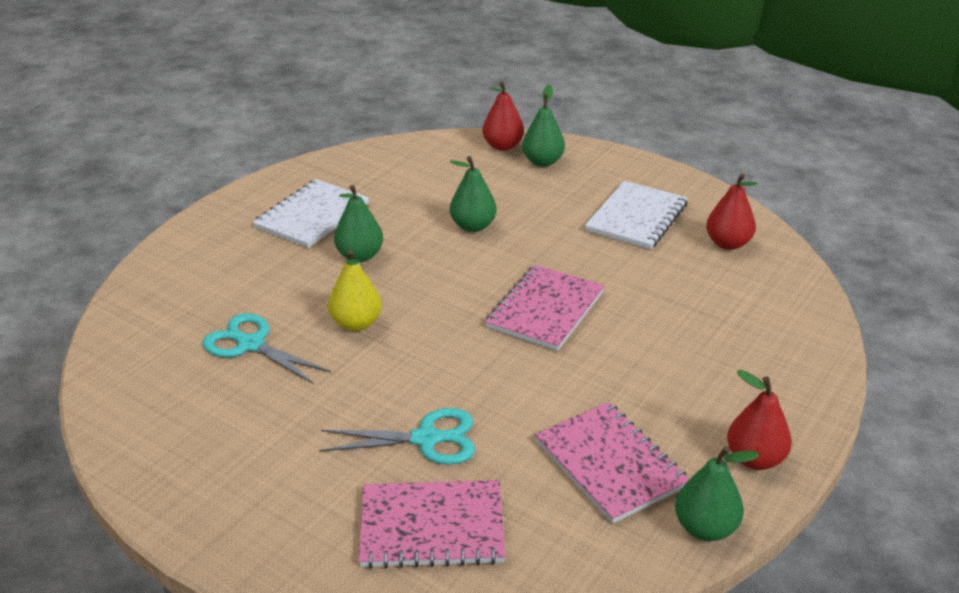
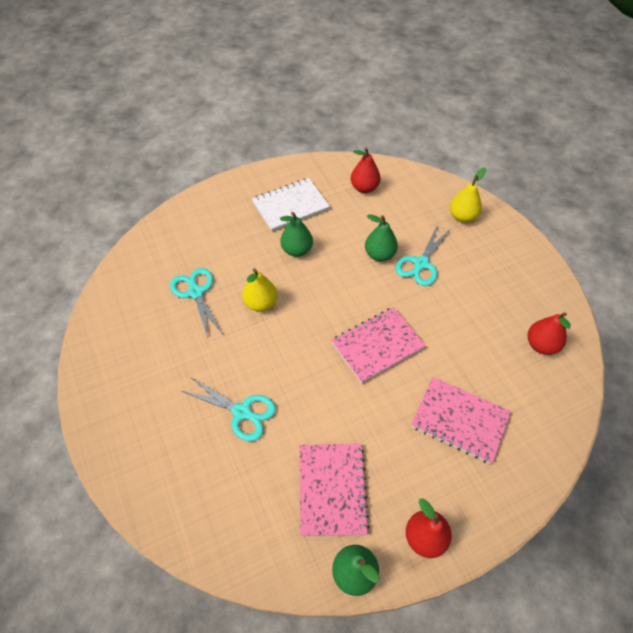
camera: 30 degrees right, 20 degrees up
pink notebook [358,480,506,569] -> pink notebook moved to [411,377,511,464]
red pear [482,81,524,151] -> red pear moved to [351,148,381,193]
green pear [522,85,565,167] -> yellow pear [450,168,486,223]
white notebook [585,181,688,250] -> none
none -> turquoise scissors [395,225,451,286]

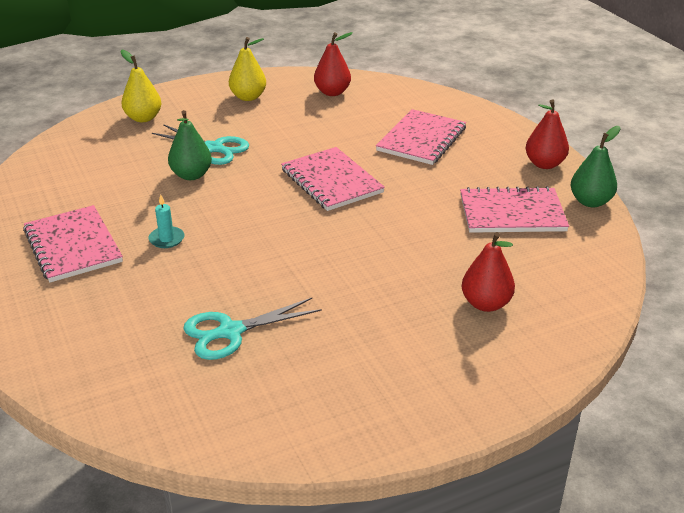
camera: 90 degrees left, 20 degrees down
turquoise scissors [182,377,276,441] -> none
yellow pear [242,268,277,312] -> yellow pear moved to [229,37,266,101]
white notebook [252,178,330,231] -> pink notebook [23,205,123,282]
green pear [280,212,313,257] -> turquoise candle [149,194,184,248]
red pear [351,148,381,193] -> red pear moved to [462,232,515,312]

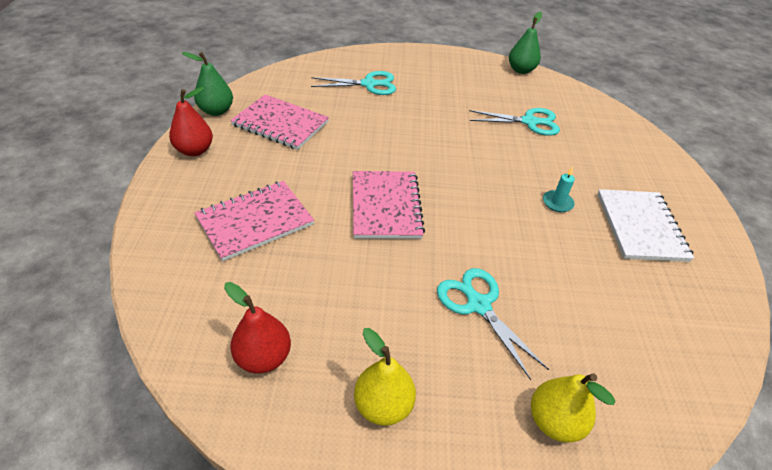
camera: 155 degrees left, 10 degrees up
pink notebook [23,205,123,282] -> white notebook [598,189,694,262]
green pear [168,110,212,180] -> green pear moved to [509,11,542,74]
red pear [462,232,515,312] -> turquoise scissors [311,71,396,95]

